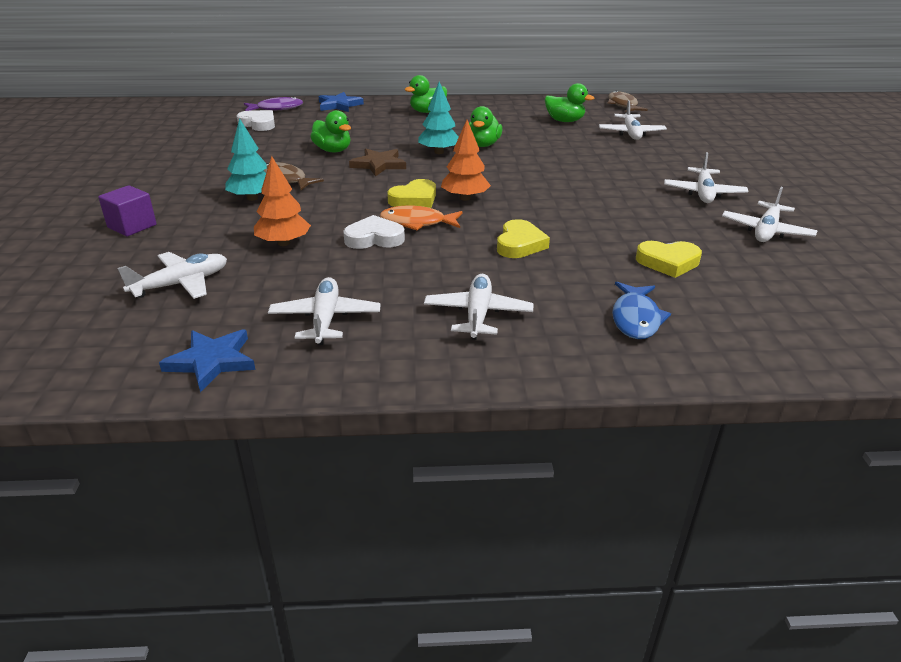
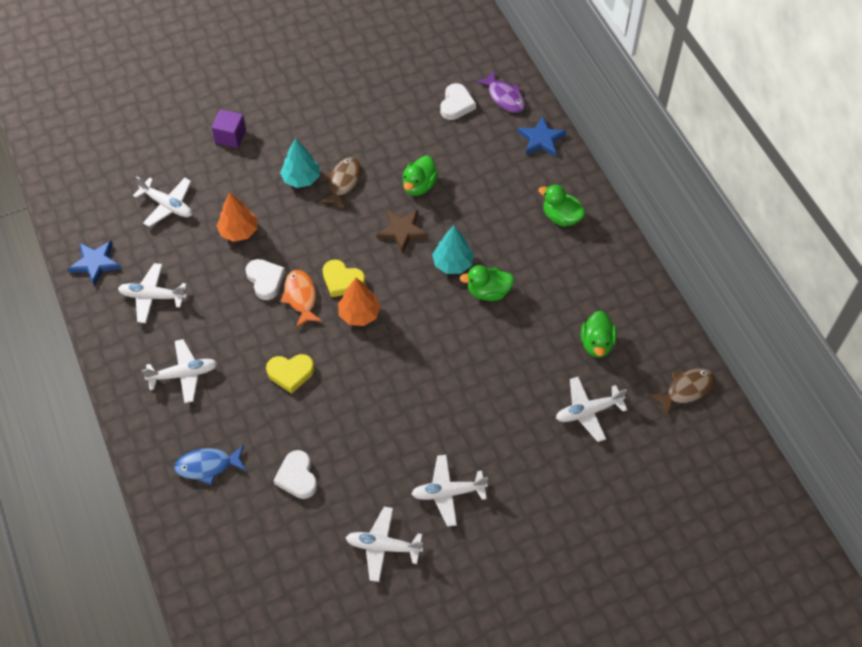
camera: 70 degrees right, 25 degrees up
white plane [268,277,381,345] -> white plane turned 150 degrees counterclockwise [118,263,187,323]
yellow heart [636,241,702,278] -> white heart [273,450,317,499]

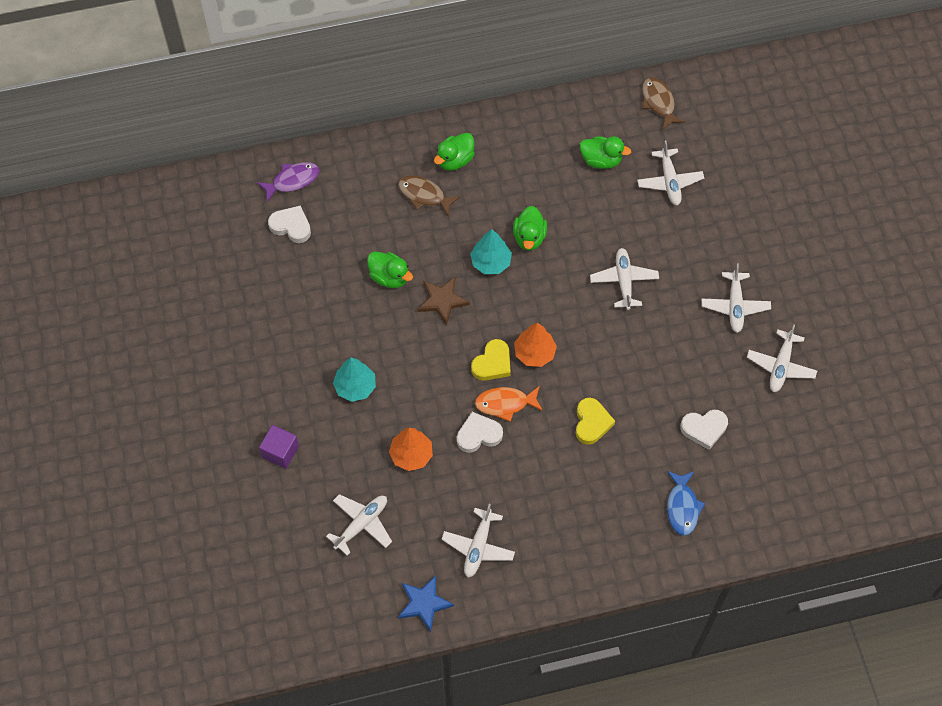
camera: 80 degrees left, 5 degrees up
white plane [142,339,217,403] -> white plane moved to [590,248,659,310]
brown fish [321,157,361,209] -> brown fish moved to [398,176,460,216]
blue star [517,116,567,156] -> none

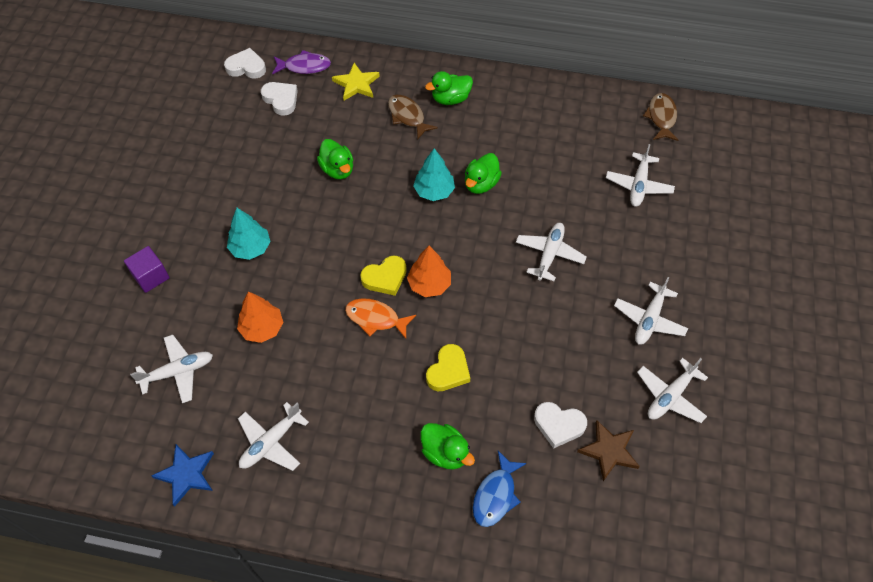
camera: 25 degrees right, 5 degrees down
brown star [418,277,470,325] -> brown star moved to [577,420,640,481]
white heart [457,412,503,453] -> white heart moved to [224,48,266,79]
green duck [580,136,631,169] -> green duck moved to [421,423,475,470]
none -> yellow star [332,63,380,101]

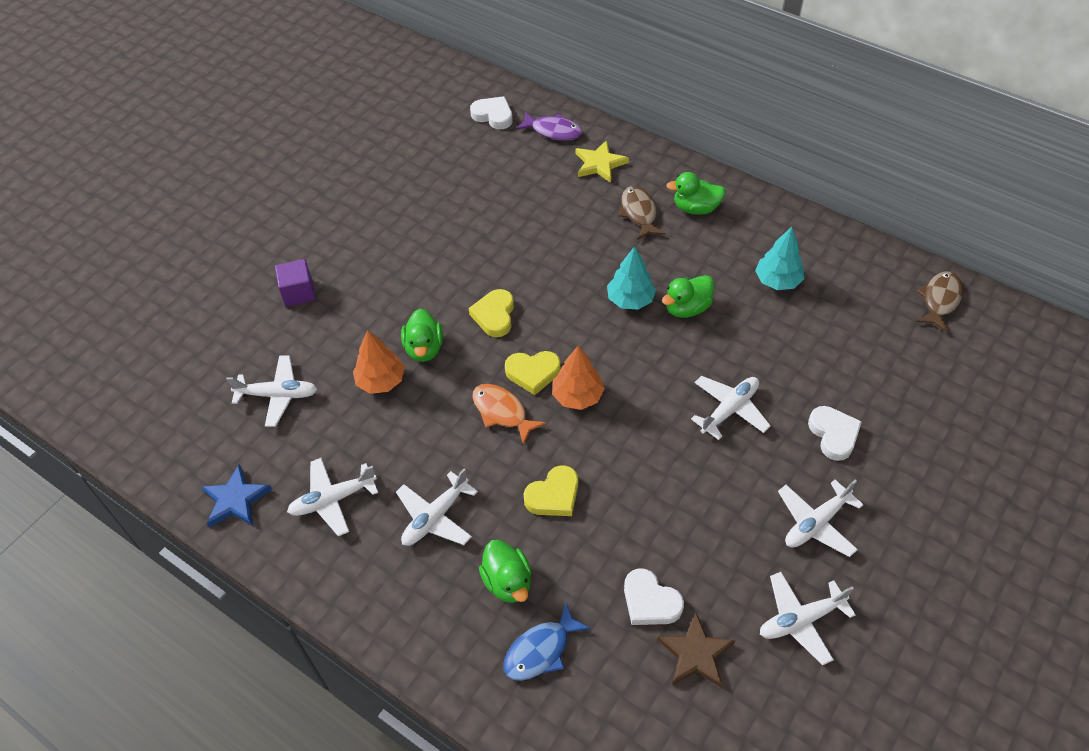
camera: 25 degrees right, 5 degrees down
turquoise tree [227,208,271,260] -> turquoise tree moved to [755,227,804,290]
white heart [261,82,298,116] -> white heart moved to [808,406,862,461]
green duck [317,139,353,179] -> green duck moved to [401,309,443,362]
white plane [606,144,675,207] -> white plane moved to [396,468,478,546]
none -> yellow heart [469,289,514,337]

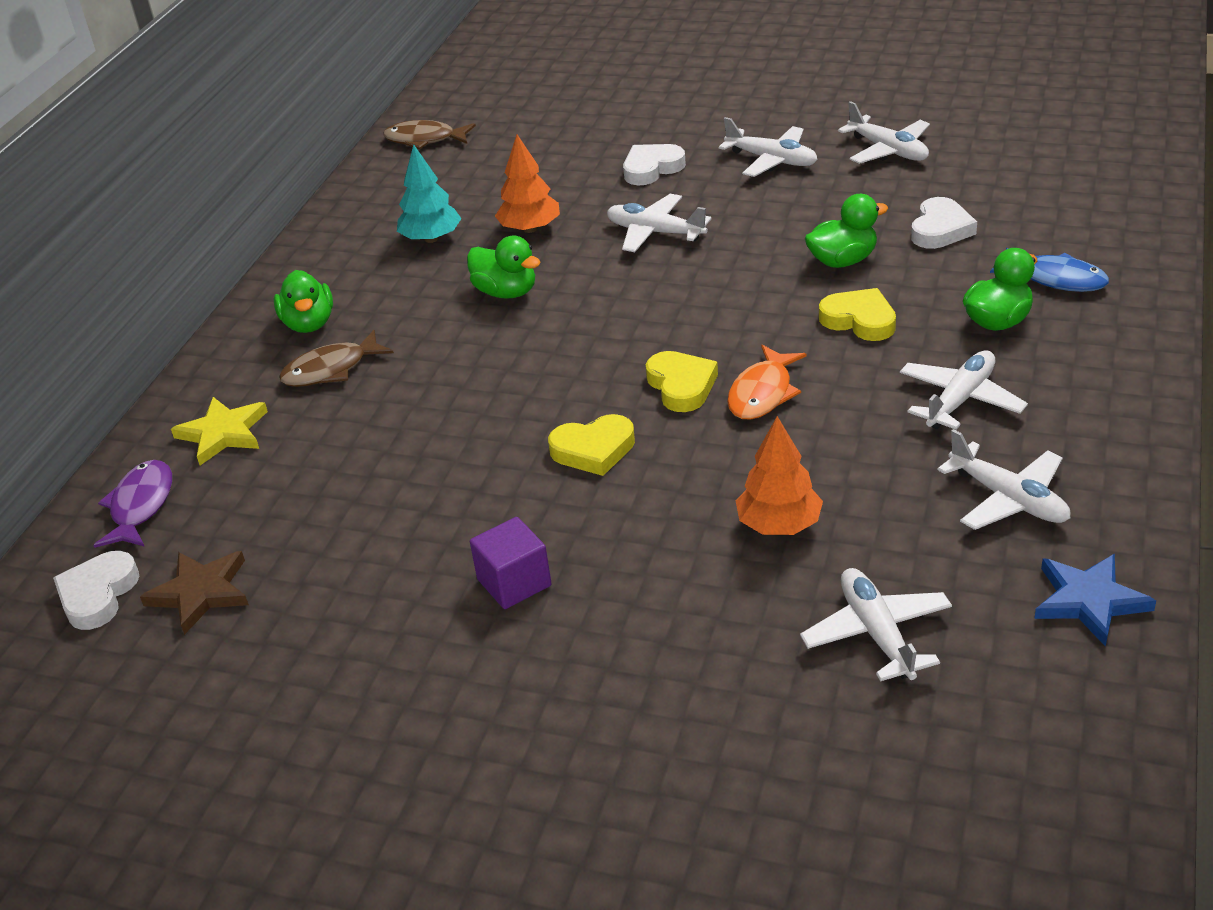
camera: 105 degrees left, 15 degrees down
purple cube [275,259,316,307] -> purple cube moved to [470,517,551,609]
white plane [396,468,478,546] -> white plane turned 75 degrees counterclockwise [900,350,1028,430]
green duck [401,309,443,362] -> green duck moved to [805,194,888,268]
orange tree [552,346,605,410] -> orange tree moved to [495,134,560,233]
turquoise tree [607,246,656,310] -> none
brown star [657,613,736,688] -> brown star moved to [140,551,249,635]

